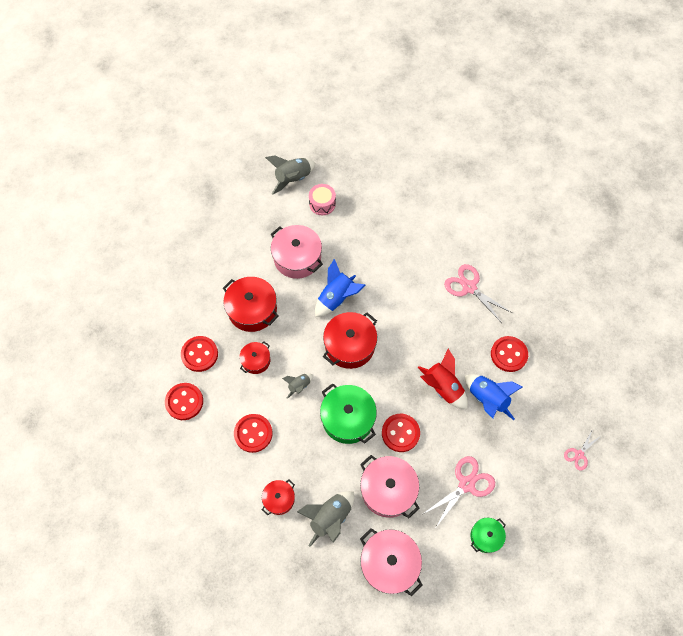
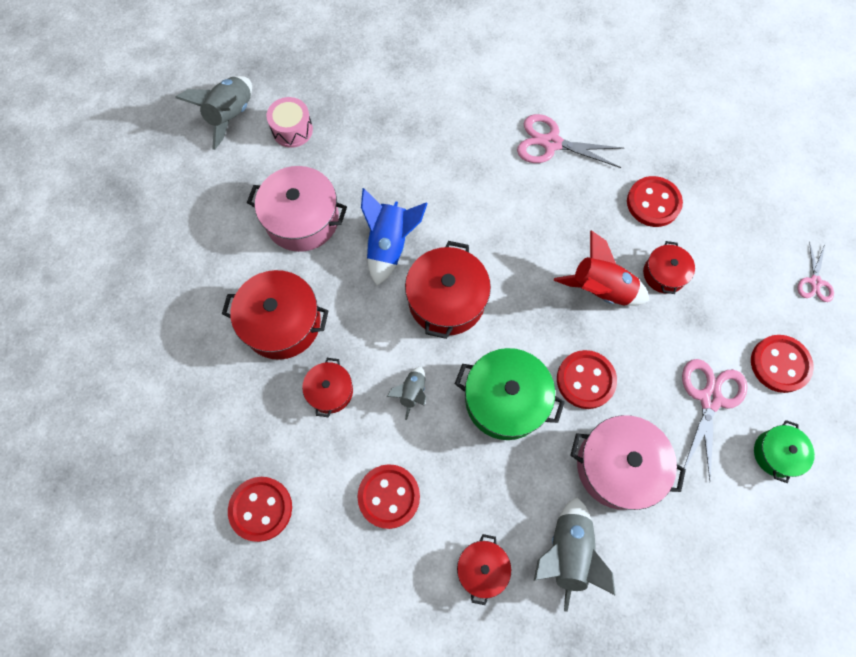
camera: 30 degrees left, 5 degrees up
red button [181,336,218,372] -> red button moved to [751,335,814,393]
pink pot [360,528,422,596] -> none
blue rocket [465,374,523,420] -> red pot [643,241,695,294]

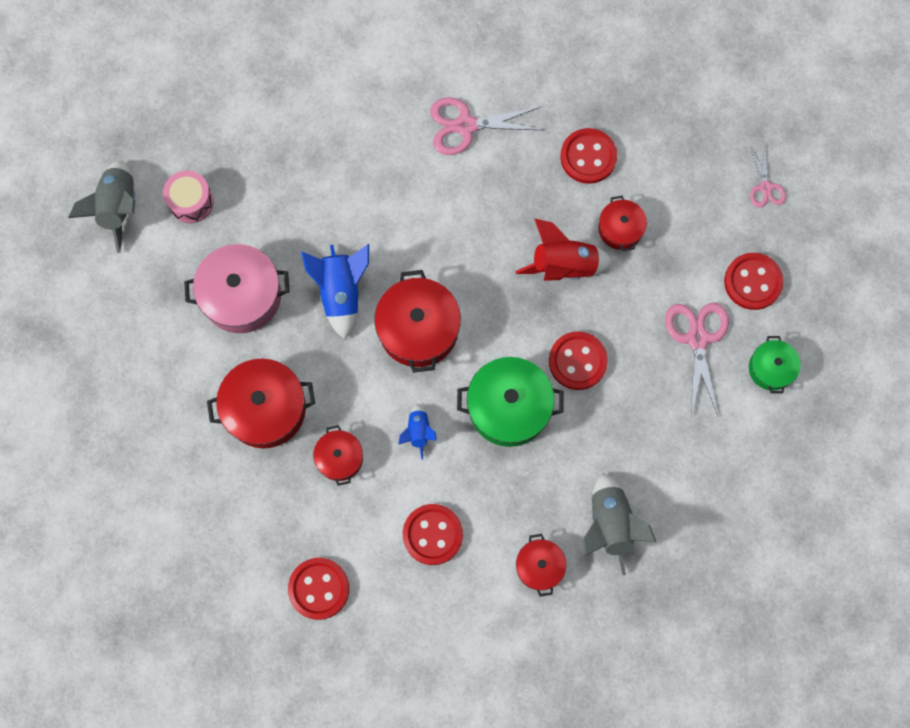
camera: 20 degrees left, 5 degrees up
grey rocket [387,367,426,420] -> blue rocket [398,404,437,460]
pink pot [570,415,686,510] -> none

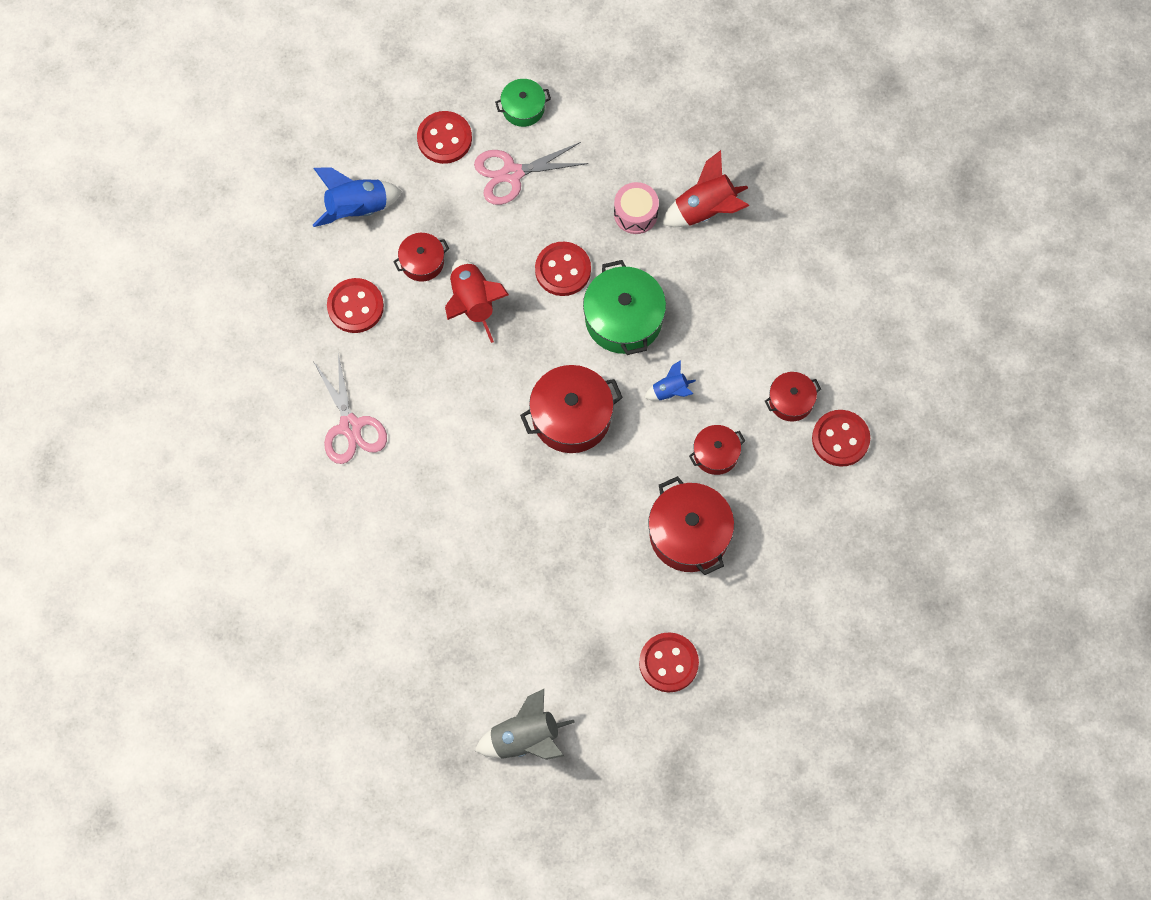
camera: 105 degrees left, 5 degrees down
pink drum [163,171,214,223] -> pink drum moved to [614,182,659,234]
pink pot [184,244,290,333] -> none
blue rocket [301,244,369,339] -> blue rocket moved to [313,168,402,227]
red button [403,504,463,565] -> red button moved to [639,632,699,692]
red pot [516,534,567,597] -> red pot moved to [765,372,821,421]
grey rocket [584,473,656,575] -> red rocket [662,150,749,227]
pink scissors [750,147,786,208] -> none

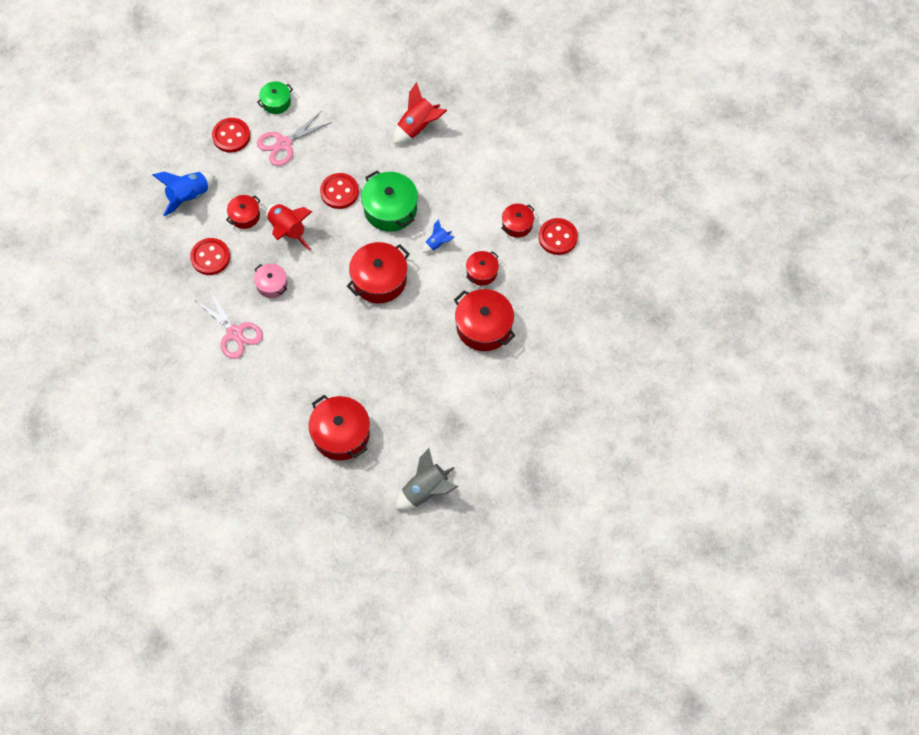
camera: 20 degrees left, 5 degrees down
pink drum [614,182,659,234] -> none
red button [639,632,699,692] -> none
none -> pink pot [254,264,287,298]
none -> red pot [308,395,370,460]

